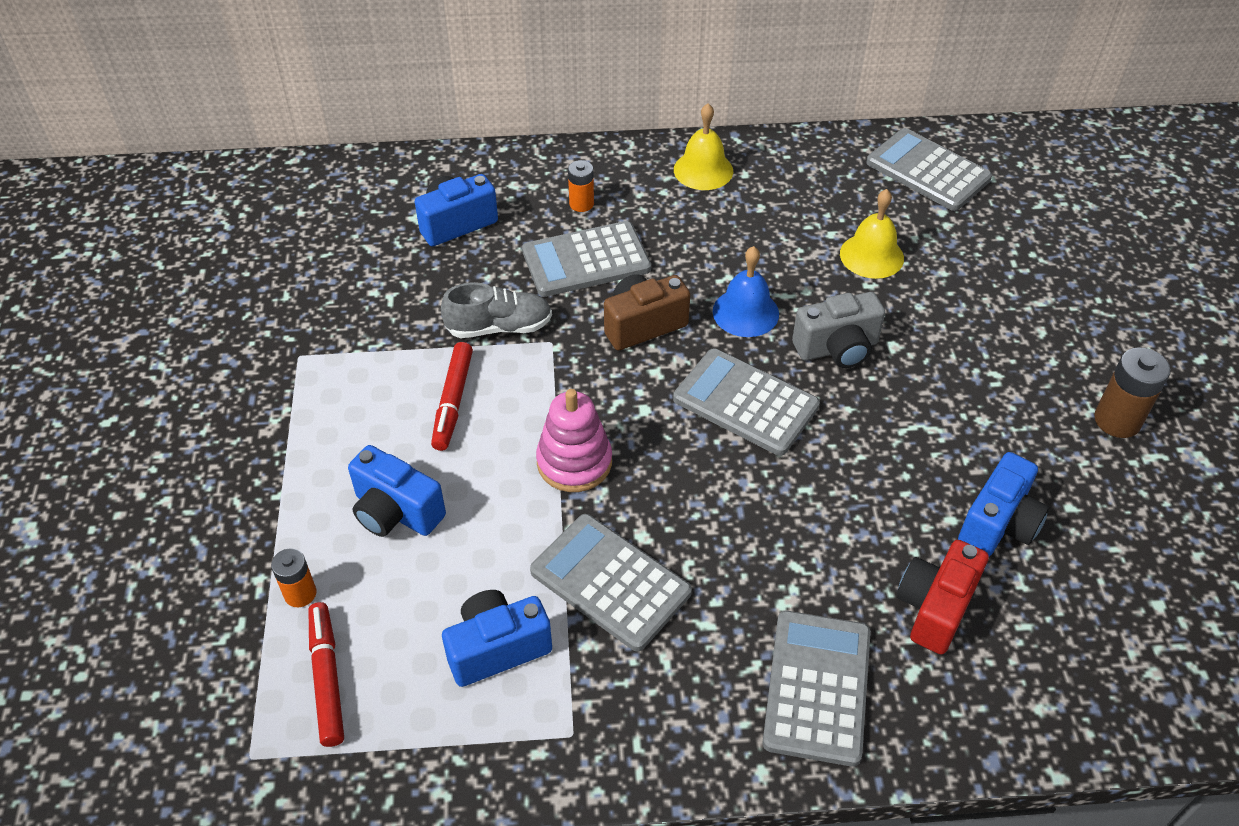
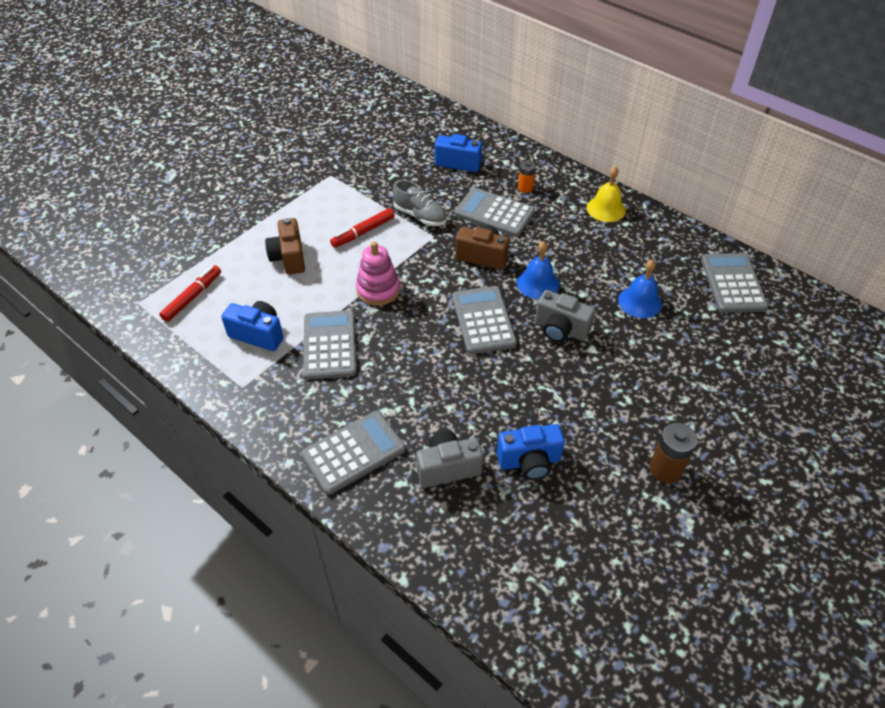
camera: 45 degrees right, 0 degrees up
orange battery [271,548,316,607] -> none
blue camera [348,445,446,537] -> brown camera [265,218,305,275]
yellow bell [840,189,904,279] -> blue bell [618,259,662,318]
red camera [896,540,989,655] -> grey camera [416,431,483,488]

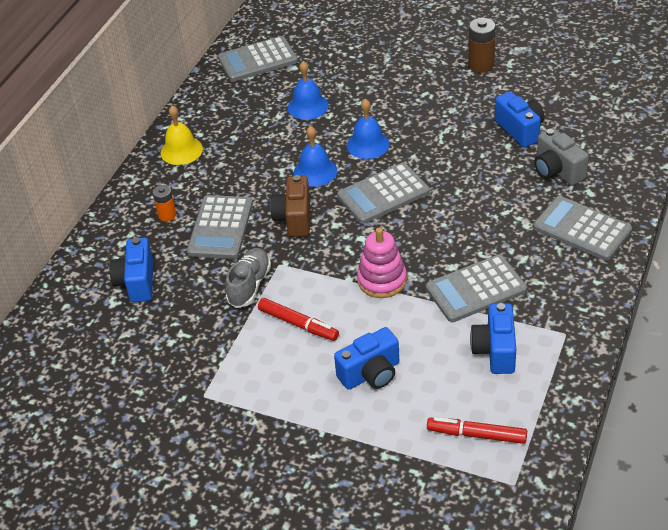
camera: 105 degrees left, 5 degrees down
brown camera [265,218,305,275] -> blue camera [334,327,399,390]
grey camera [535,290,595,342] -> blue bell [347,99,390,159]

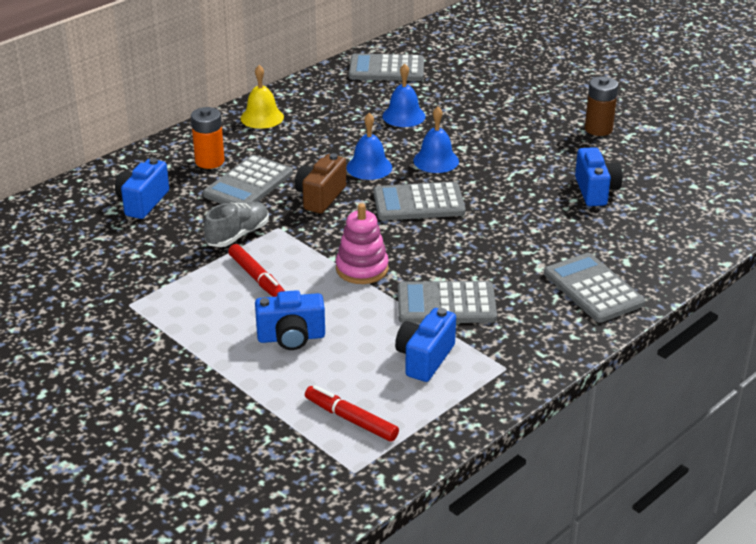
camera: 20 degrees right, 10 degrees down
orange battery [153,185,176,222] -> orange battery [191,107,225,169], size x1.59
grey camera [534,128,589,185] -> none

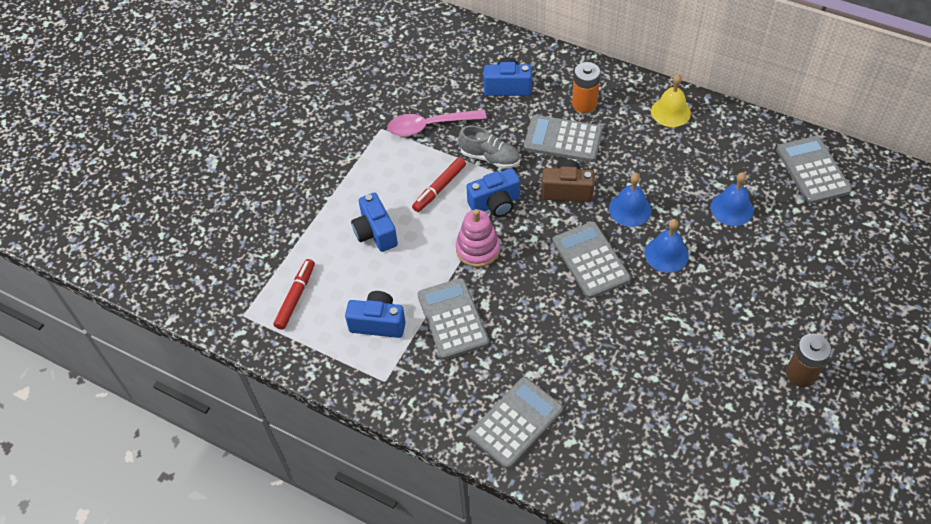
camera: 75 degrees right, 20 degrees up
blue camera [575,147,622,206] -> blue camera moved to [466,168,520,217]
none -> pink spoon [387,109,487,136]

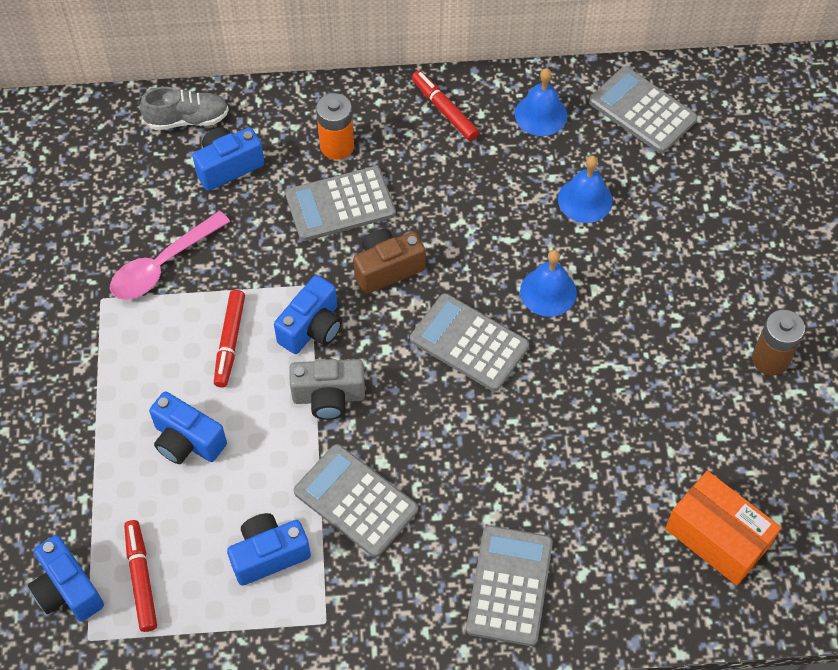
camera: 35 degrees left, 5 degrees up
pink stacking toy [456,209,500,267] -> grey camera [289,359,365,420]
grey shoe [458,125,520,169] -> grey shoe moved to [140,87,229,130]
blue bell [609,173,651,227] -> blue bell moved to [515,68,568,136]
yellow bell [651,74,691,127] -> red marker [412,71,479,141]
none -> blue camera [28,535,104,621]
none -> orange box [665,471,781,585]

